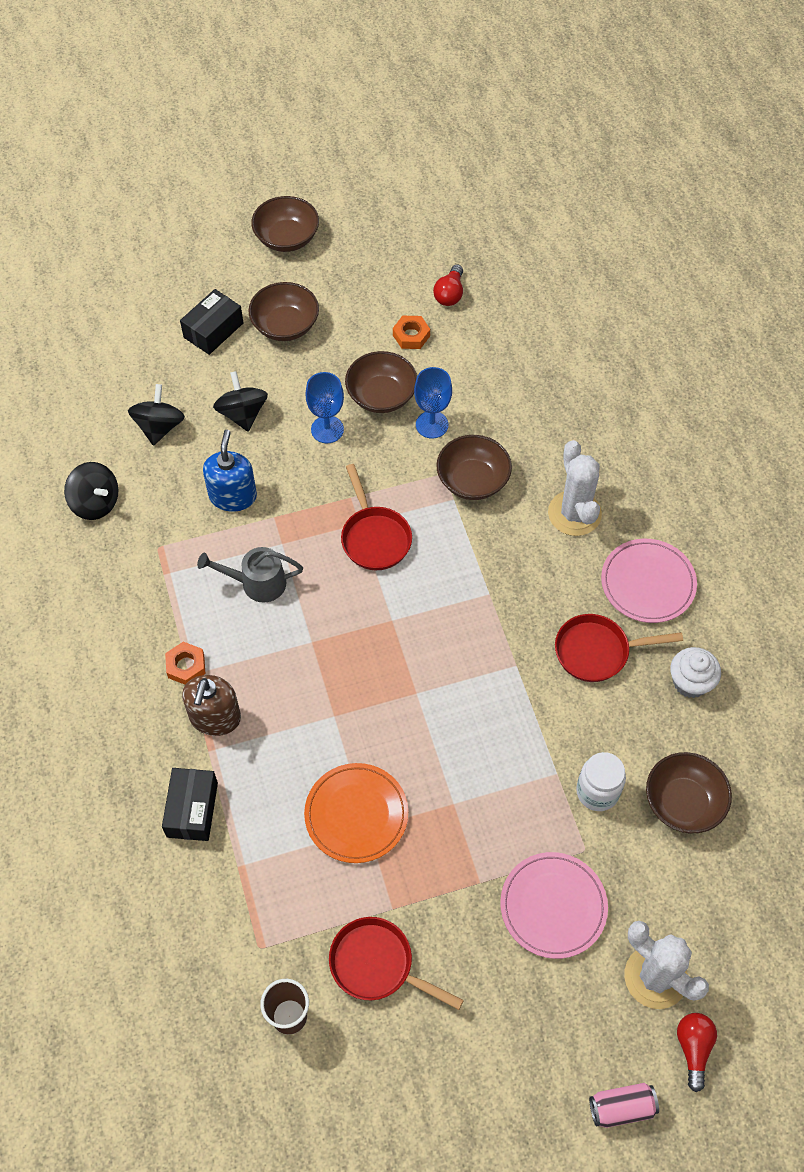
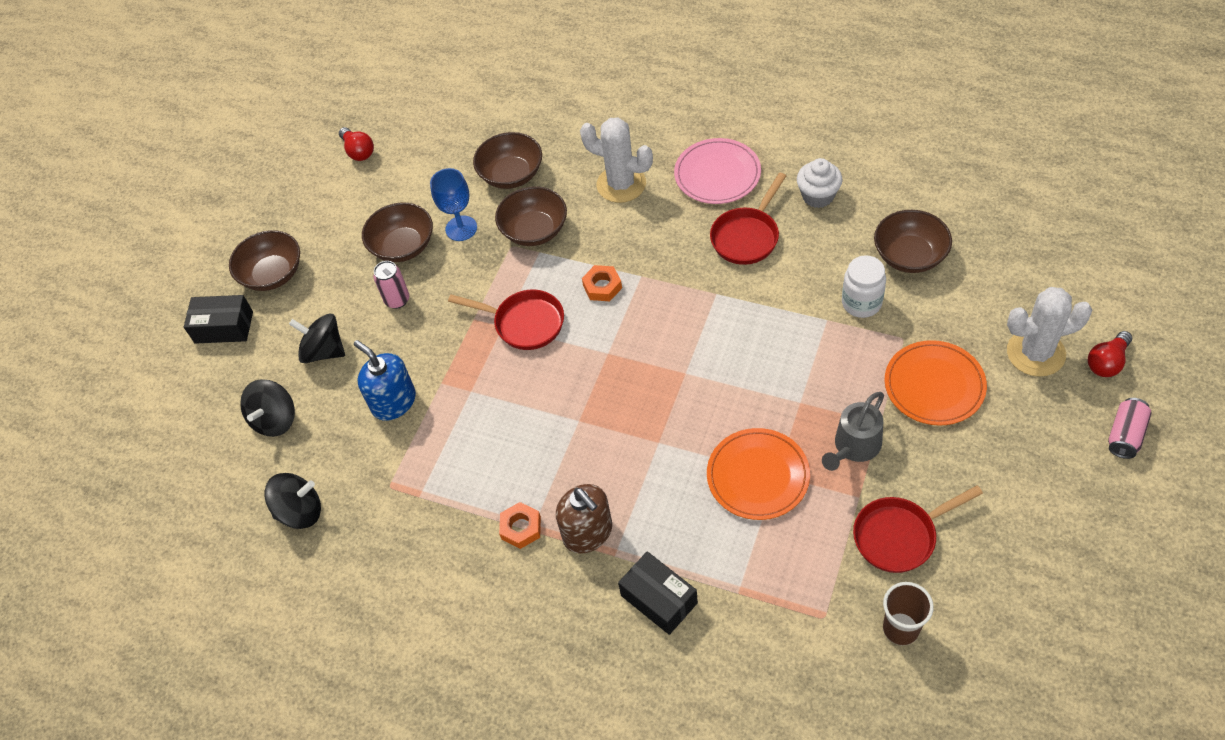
camera: 45 degrees left, 5 degrees down
black spinning top [128,384,185,446] -> black spinning top turned 120 degrees counterclockwise [240,379,295,437]
black box [180,289,243,355] -> black box turned 75 degrees counterclockwise [184,295,253,344]
grey watering can [197,547,303,603] -> grey watering can moved to [822,392,884,471]
brown bowl [251,196,319,252] -> brown bowl moved to [473,132,542,189]
blue goblet [305,372,344,443] -> pink can [374,261,409,309]
orange nut [393,316,430,349] -> orange nut moved to [582,265,622,301]
pink plate [500,852,608,959] -> orange plate [884,340,987,426]
red light bulb [677,1013,717,1092] -> red light bulb turned 90 degrees counterclockwise [1088,331,1132,377]

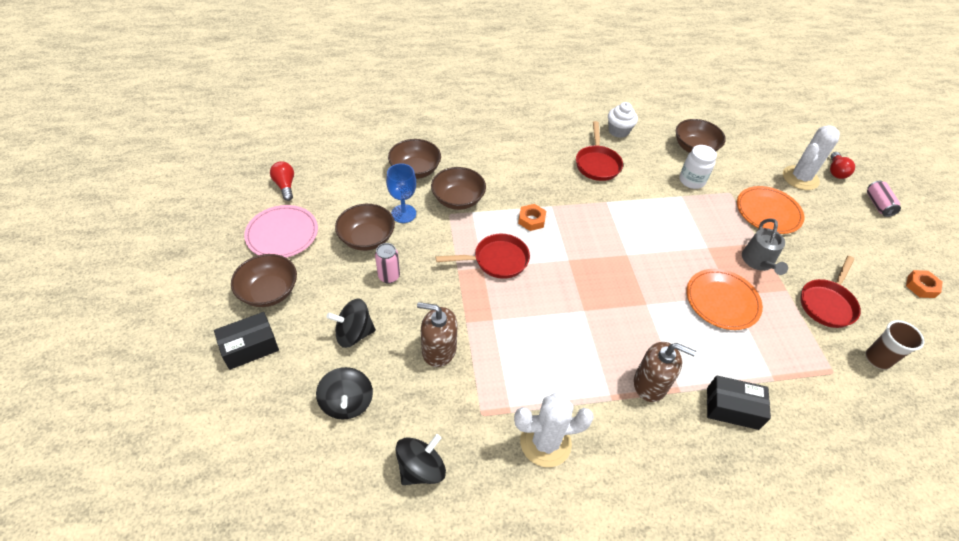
camera: 40 degrees left, 5 degrees down
red light bulb [339,127,374,161] -> red light bulb turned 135 degrees counterclockwise [270,161,294,201]
blue soap dispenser [354,340,416,421] -> brown soap dispenser [417,302,457,367]
orange nut [499,502,541,549] -> orange nut moved to [906,270,943,298]
white cactus [580,117,653,203] -> white cactus moved to [514,393,594,467]
pink plate [674,138,761,204] -> pink plate moved to [244,205,318,258]

